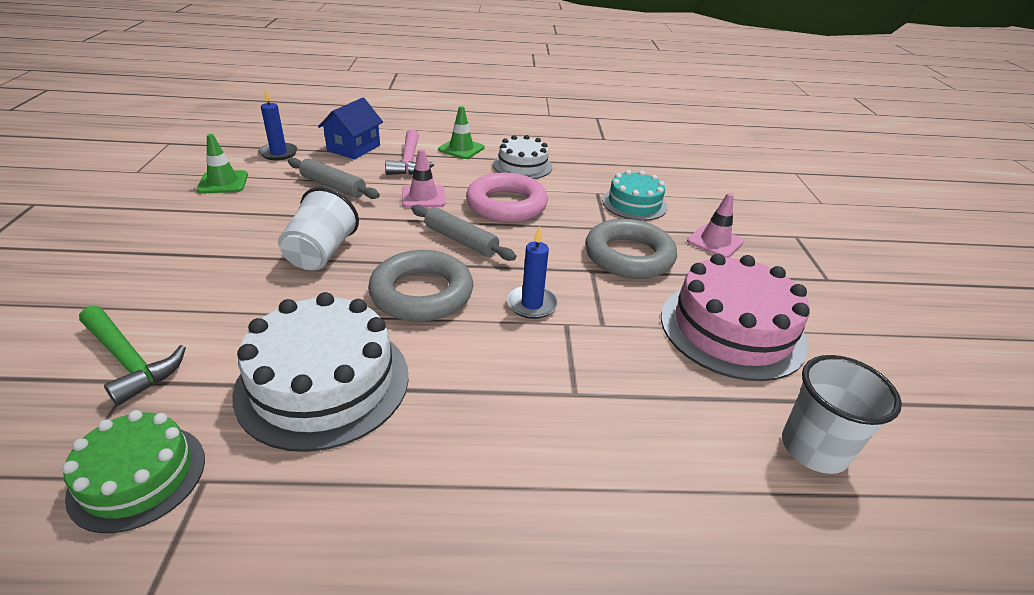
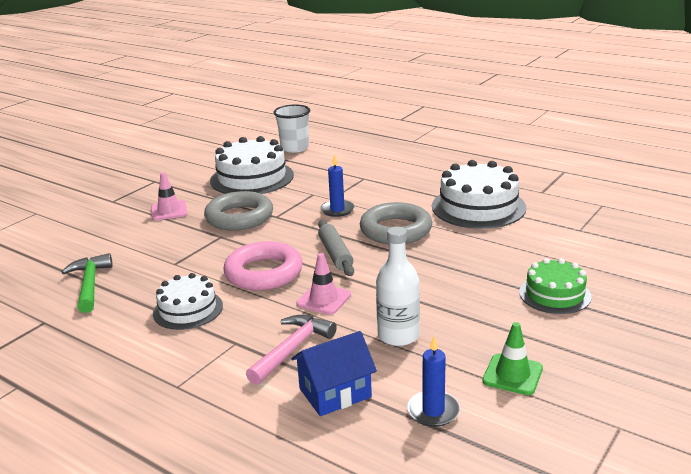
camera: 140 degrees left, 10 degrees down
green cake [62,410,205,533] -> green cake moved to [519,258,592,314]
green hammer [79,306,186,406] -> green hammer moved to [61,253,113,313]
white cup [278,187,359,270] -> none
grey rolling pin [288,158,380,199] -> white bottle [376,227,420,346]
green traffic cone [438,106,484,159] -> none
turquoise cake [602,170,667,221] -> none
pink cake [661,254,810,381] -> white cake [210,136,294,194]

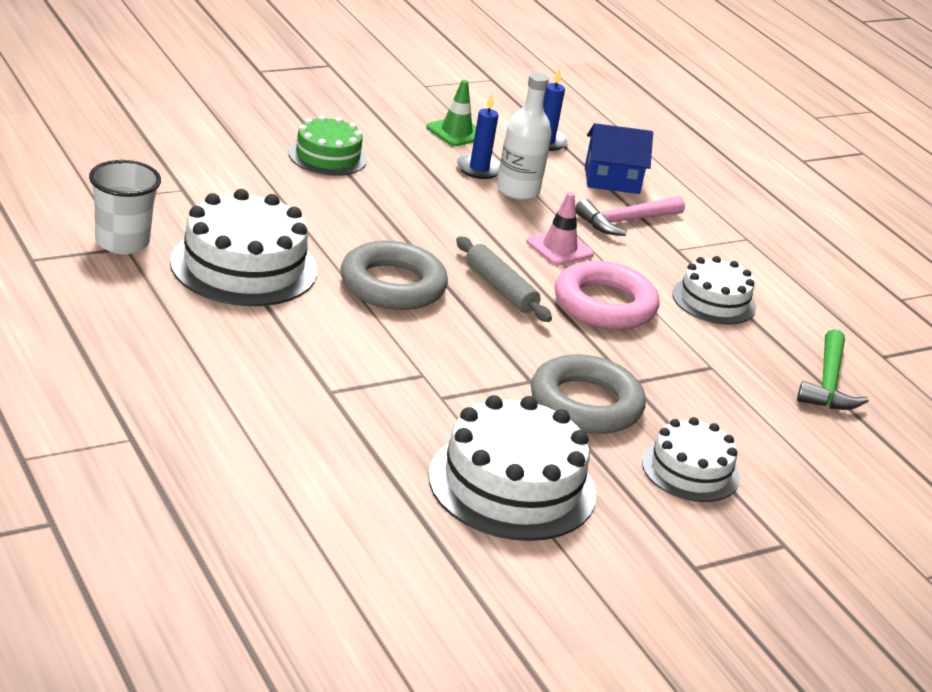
camera: 160 degrees left, 5 degrees up
pink traffic cone [151,172,188,221] -> white cake [642,417,740,502]
white cup [273,105,310,153] -> white cup moved to [89,160,161,254]
grey rolling pin [318,220,354,276] -> grey rolling pin turned 45 degrees counterclockwise [456,236,552,322]
blue candle [320,154,354,217] -> blue candle moved to [456,94,500,179]

